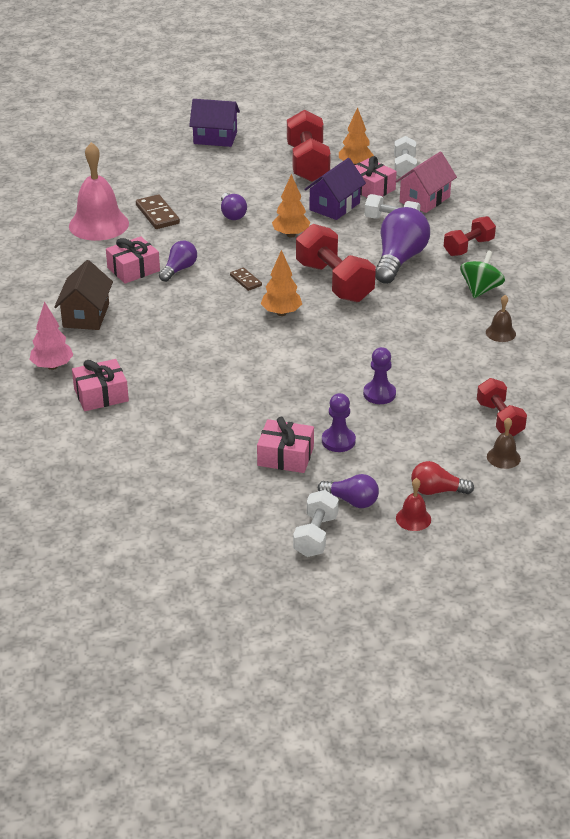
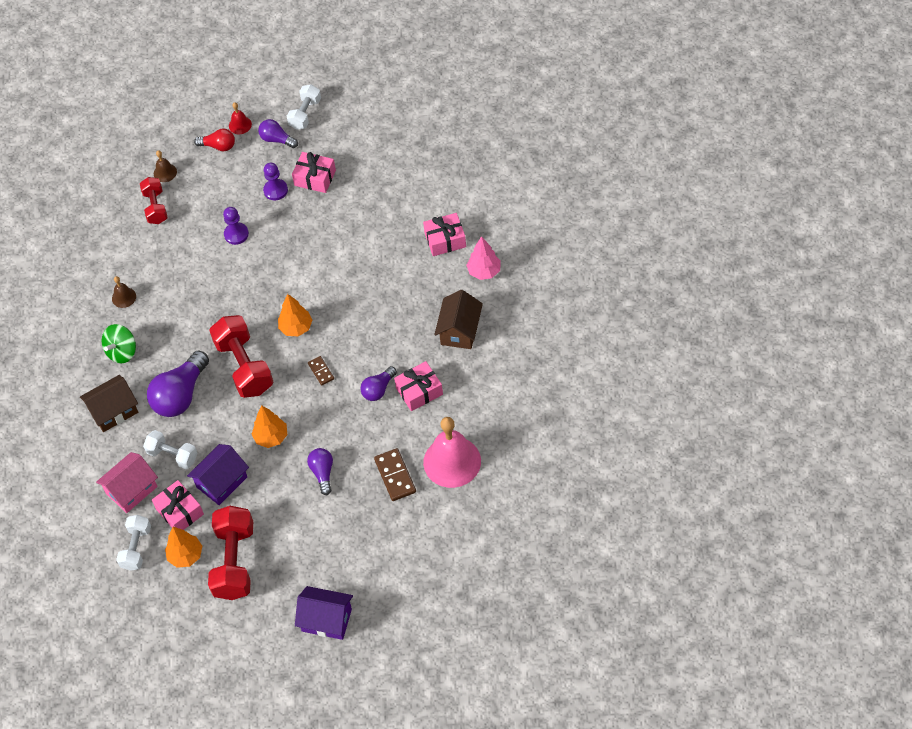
camera: 170 degrees left, 20 degrees up
red dumbbell [444,216,496,256] -> brown house [80,375,138,432]

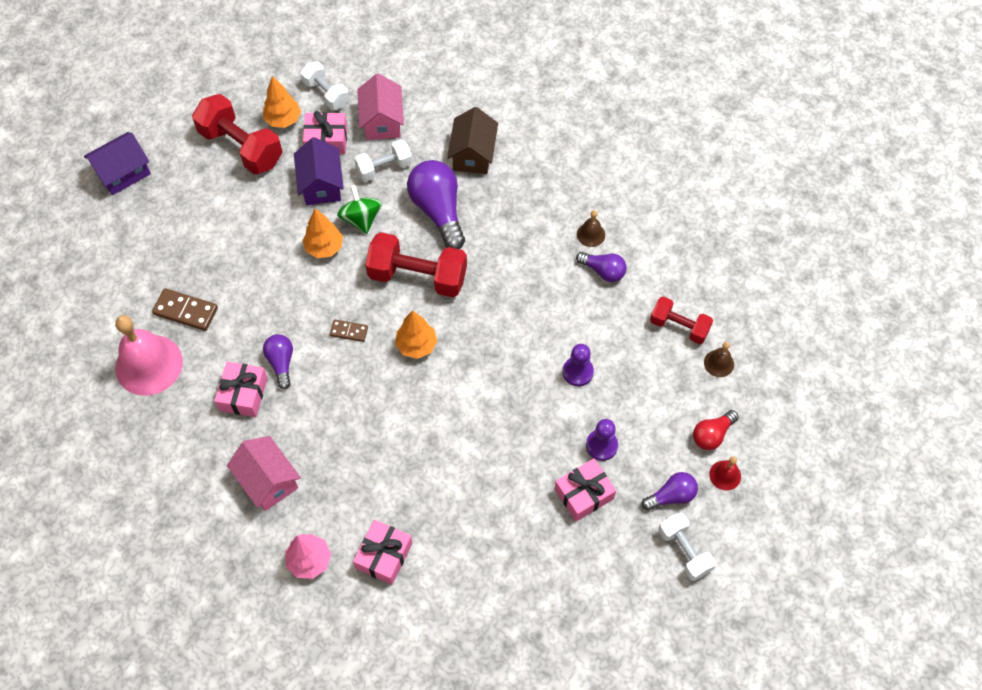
camera: 125 degrees right, 5 degrees up
green spinning top [102,324,136,363] -> green spinning top moved to [337,185,382,234]
purple light bulb [307,448,333,495] -> purple light bulb moved to [576,252,627,282]
brown house [434,290,483,349] -> pink house [227,436,301,511]

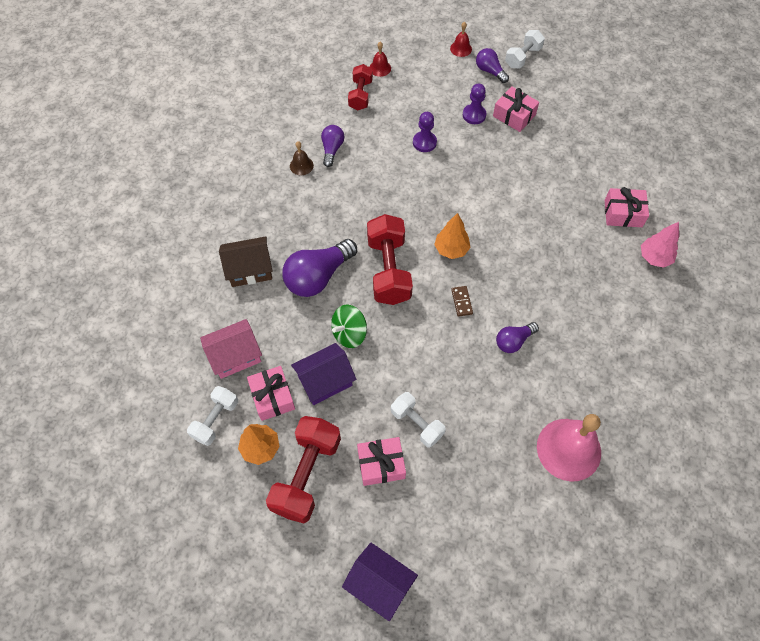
camera: 110 degrees left, 0 degrees up
brown domino [152,288,218,331] -> none
pink gift [214,362,268,417] -> pink gift moved to [357,437,406,486]
pink house [227,436,301,511] -> none
orange tree [302,209,343,258] -> none
white dumbbell [354,139,412,181] -> white dumbbell moved to [391,392,446,448]
red light bulb [693,410,739,450] -> none
brown bell [704,342,734,377] -> red bell [369,42,391,77]

